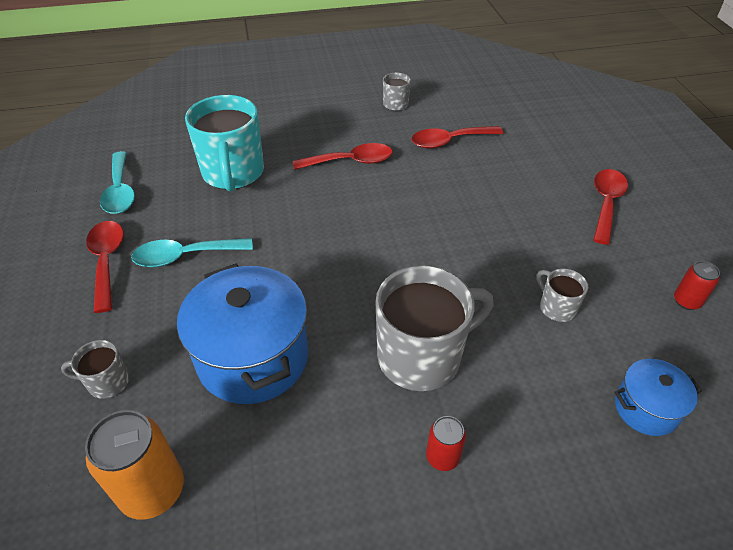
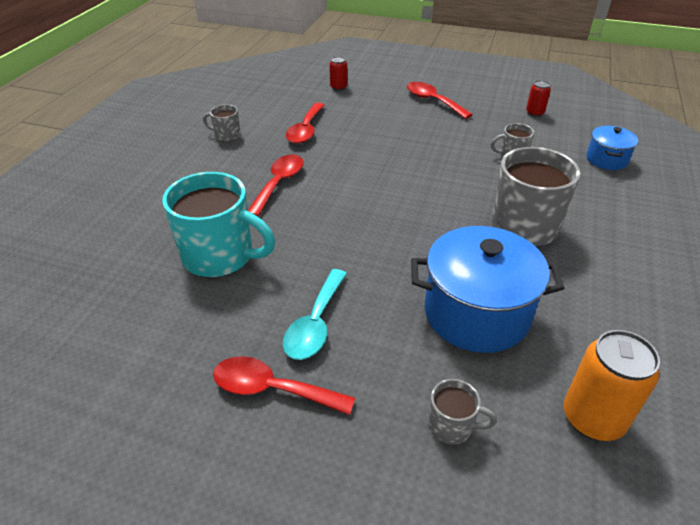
camera: 60 degrees left, 5 degrees down
grey mug [61,340,129,399] -> grey mug turned 105 degrees counterclockwise [428,379,497,444]
turquoise spoon [100,151,135,214] -> none
red can [426,416,466,471] -> red can moved to [329,56,347,91]

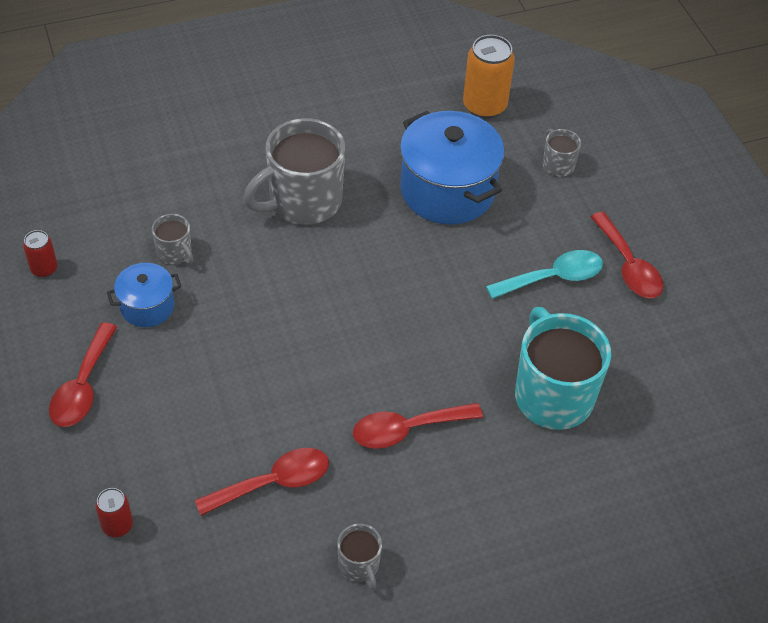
camera: 130 degrees left, 10 degrees up
blue pot [586,126,638,170] -> blue pot moved to [107,263,182,327]

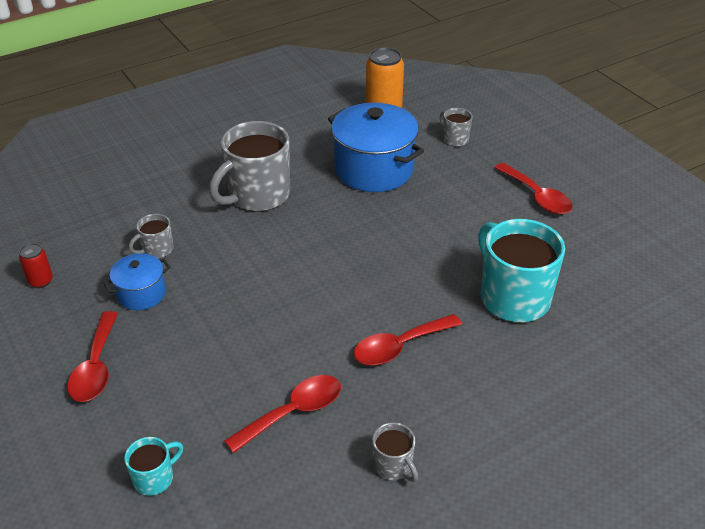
camera: 10 degrees left, 10 degrees down
red can [95,488,133,537] -> turquoise mug [124,437,183,496]
grey mug [152,214,194,265] -> grey mug turned 105 degrees clockwise [129,214,174,259]
turquoise spoon [486,250,603,299] -> none

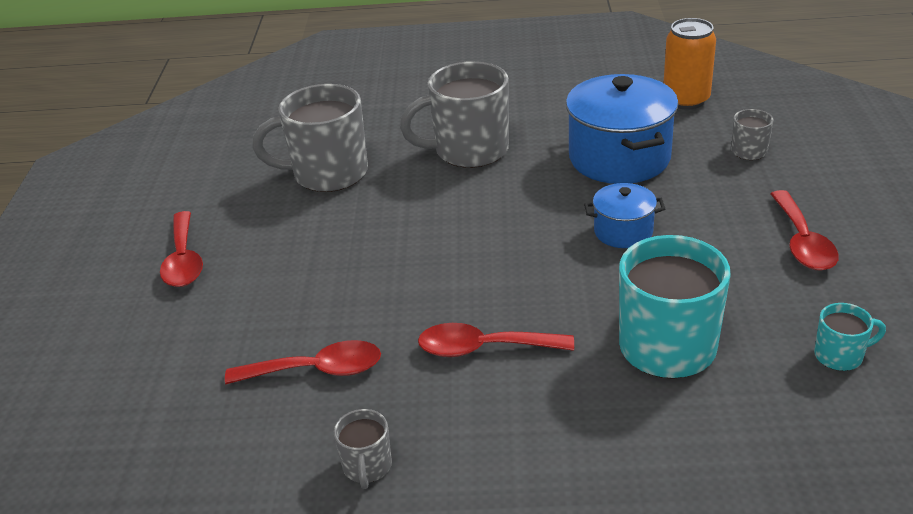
camera: 35 degrees right, 5 degrees down
red can [19,243,53,288] -> none
red spoon [67,311,118,402] -> red spoon turned 45 degrees counterclockwise [160,211,203,287]
blue pot [103,253,171,310] -> blue pot moved to [584,183,665,248]
turquoise mug [124,437,183,496] -> turquoise mug moved to [814,303,886,371]
grey mug [129,214,174,259] -> grey mug [252,84,368,192], size x2.13

